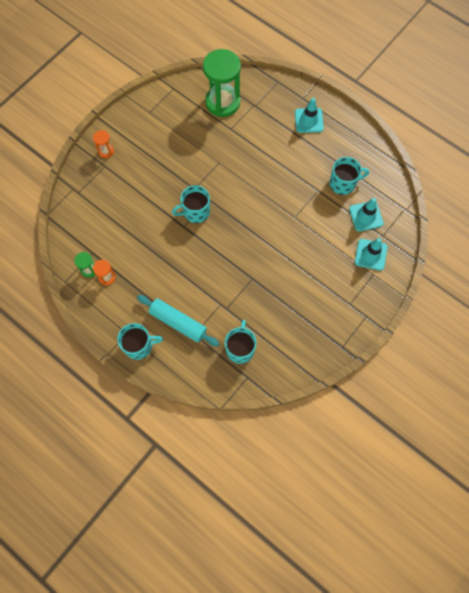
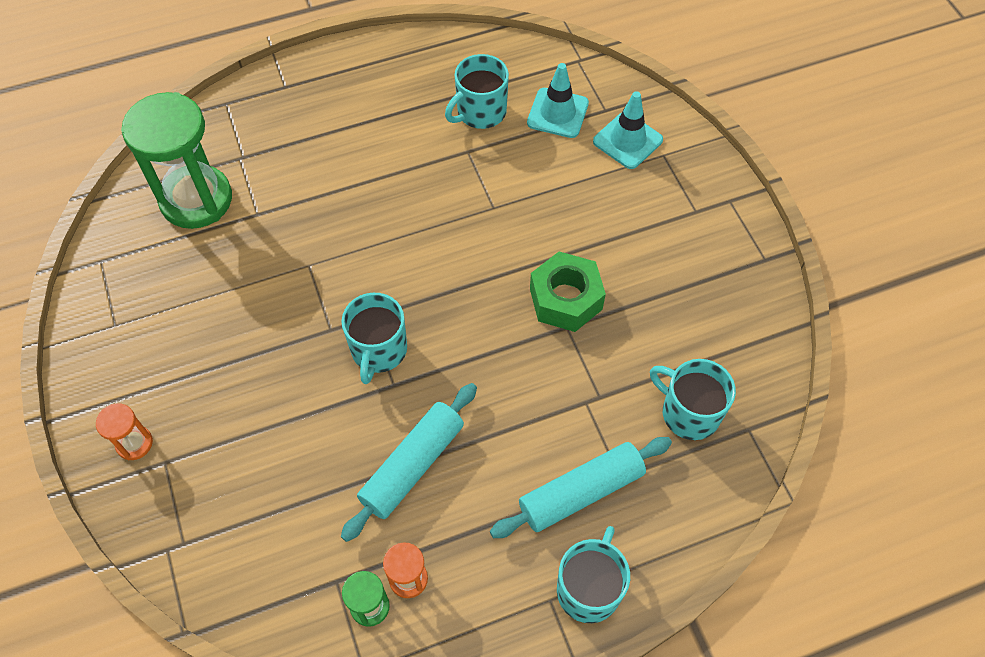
camera: 60 degrees left, 10 degrees down
turquoise traffic cone [295,98,324,133] -> none
turquoise mug [329,157,369,195] -> turquoise mug turned 150 degrees counterclockwise [445,54,509,129]
none -> turquoise rolling pin [341,383,477,542]
none -> green nut [530,251,606,332]

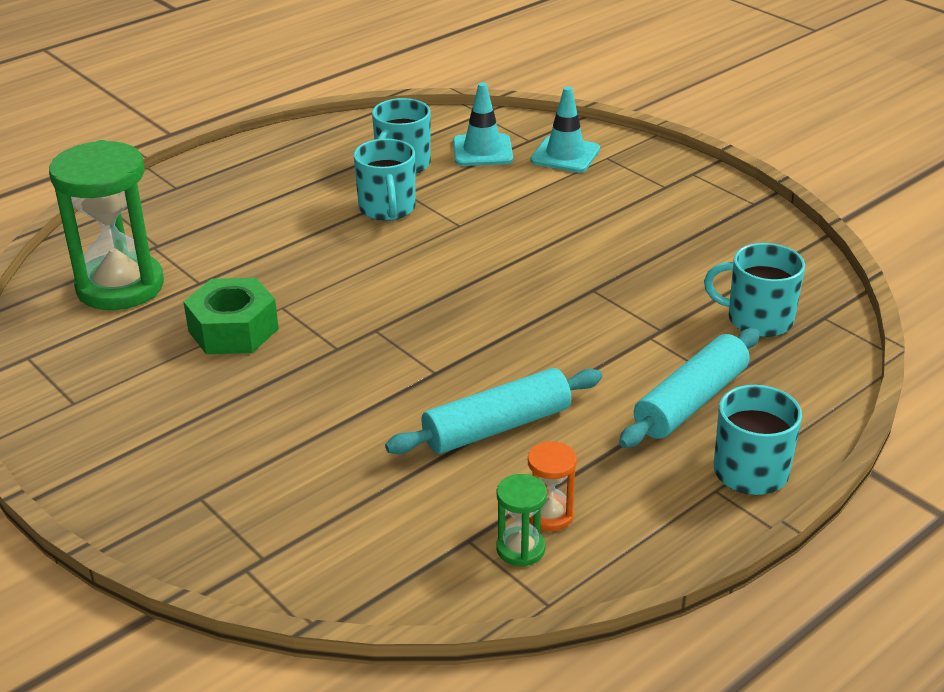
camera: 20 degrees left, 25 degrees down
orange hourglass [96,403,153,460] -> none
turquoise mug [341,293,407,384] -> turquoise mug moved to [354,139,416,221]
turquoise rolling pin [341,383,477,542] -> turquoise rolling pin turned 45 degrees clockwise [385,368,602,454]
green nut [530,251,606,332] -> green nut moved to [183,278,279,354]

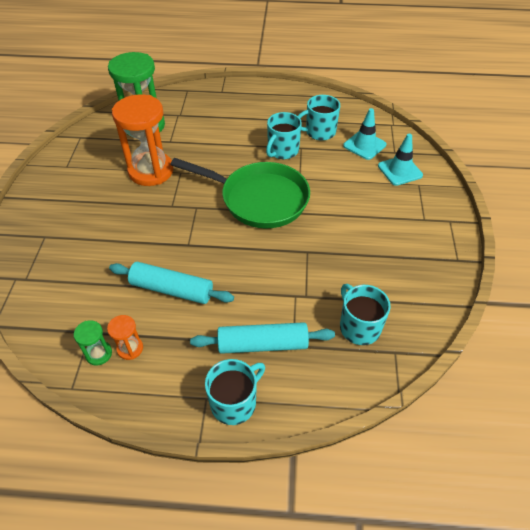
camera: 45 degrees right, 15 degrees up
green nut [183,278,279,354] -> orange hourglass [112,94,173,186]
none -> green pan [171,158,310,229]

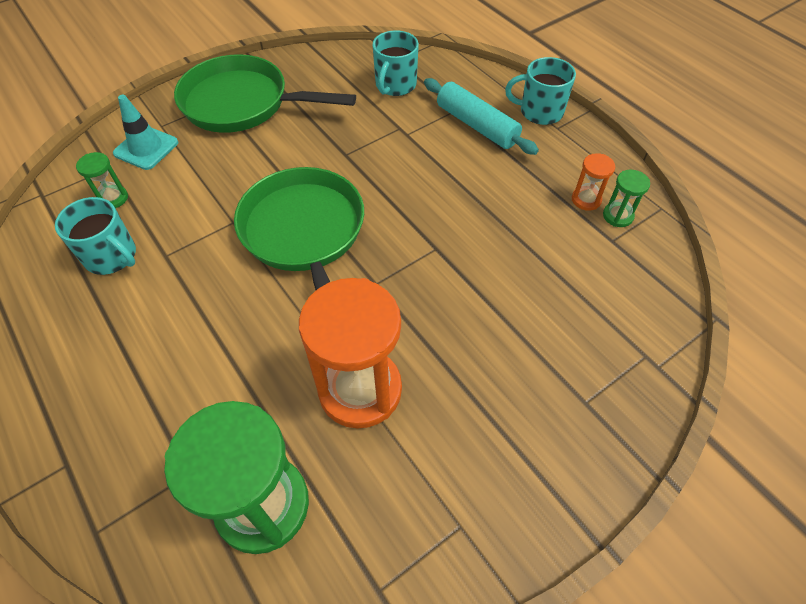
camera: 130 degrees left, 5 degrees up
turquoise rolling pin [109,262,234,304] -> none
turquoise mug [266,112,302,159] -> none
turquoise traffic cone [343,108,387,160] -> green hourglass [76,152,128,208]
none -> green pan [174,54,356,133]

